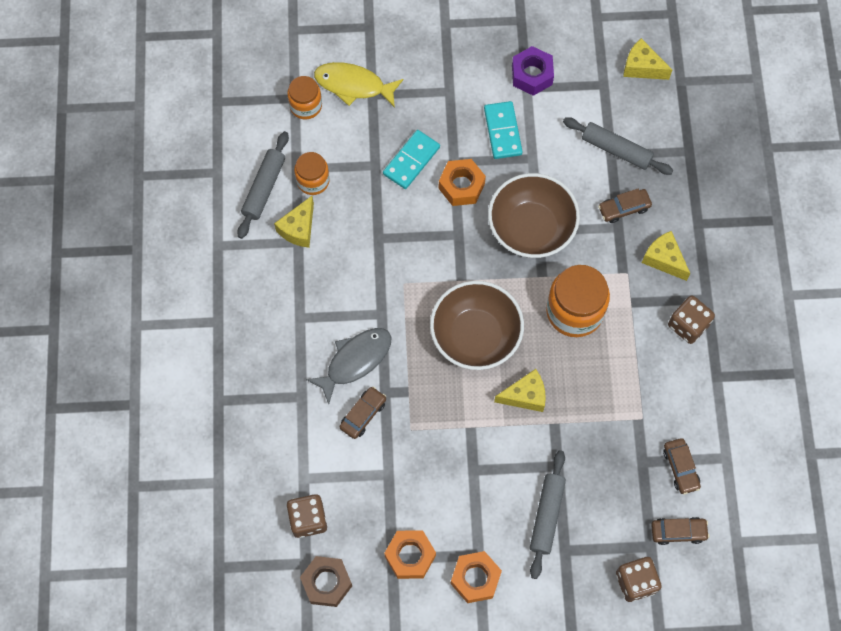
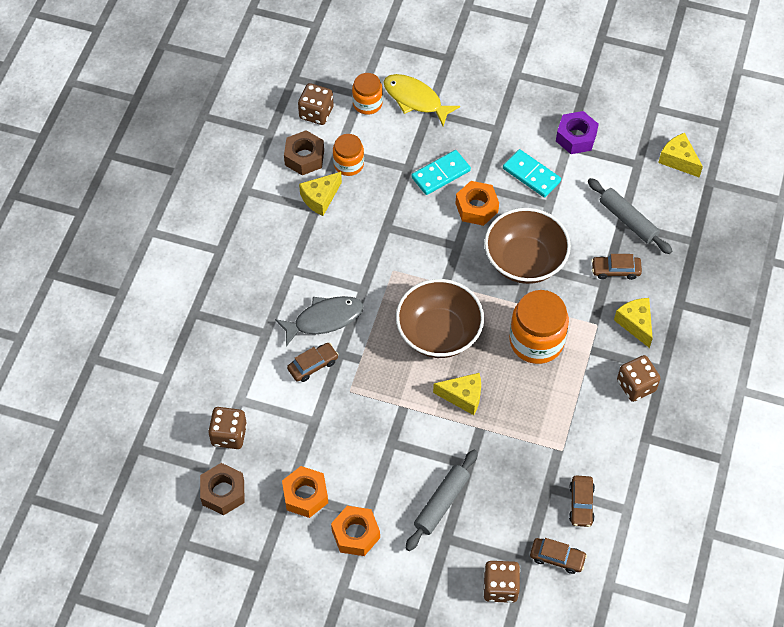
camera: 20 degrees right, 10 degrees down
grey rolling pin [237,131,289,239] -> brown nut [284,130,324,175]
turquoise domino [484,101,523,159] -> turquoise domino turned 60 degrees counterclockwise [503,149,561,197]
none -> brown dice [298,83,334,125]

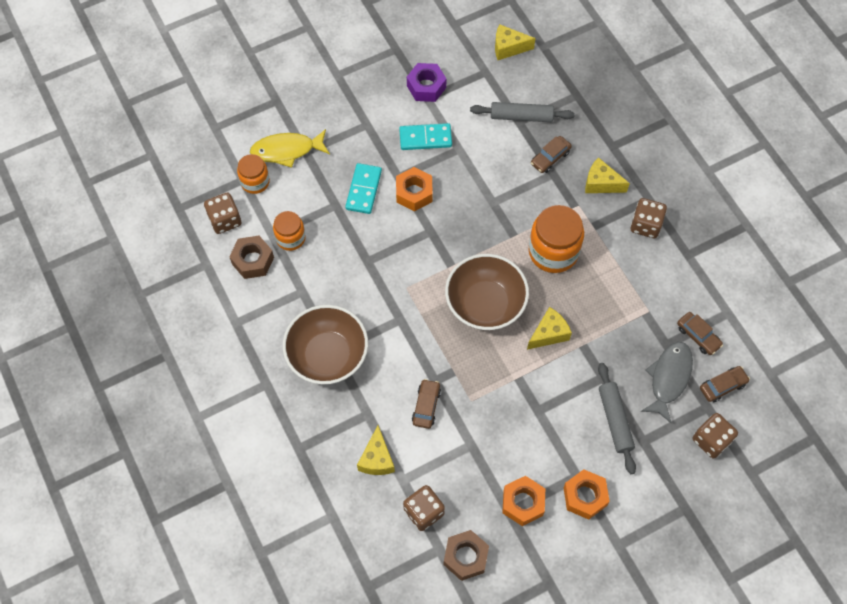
camera: 45 degrees left, 5 degrees up
grey fish [275,296,364,346] -> grey fish moved to [641,342,693,424]
yellow cheese [299,172,342,216] -> yellow cheese moved to [357,426,395,475]
brown bowl [484,208,571,284] -> brown bowl moved to [283,305,368,384]

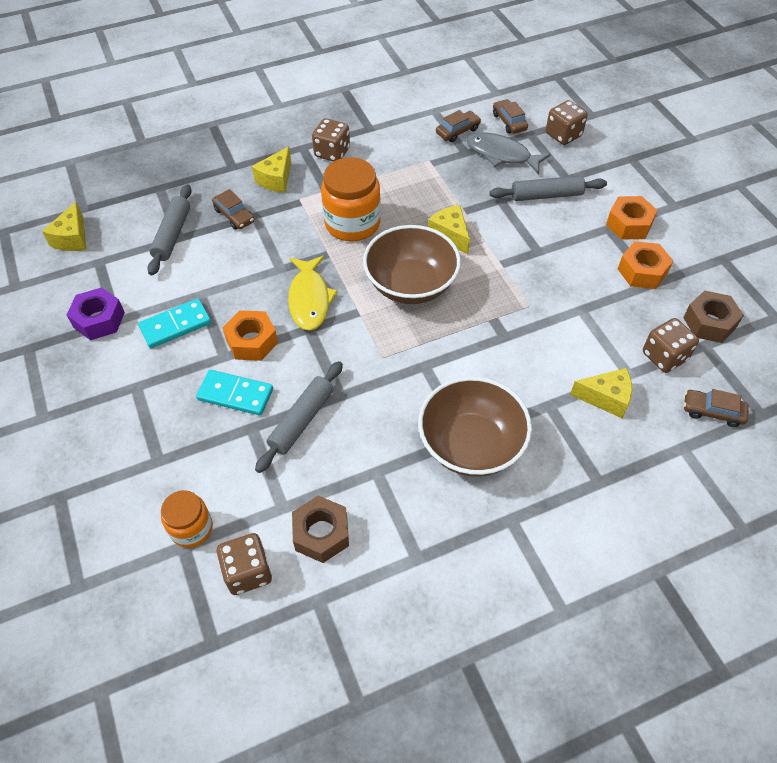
camera: 85 degrees left, 10 degrees down
yellow fish [250,129,330,168] -> yellow fish moved to [288,256,338,331]
orange jar [273,211,306,251] -> none
turquoise domino [399,123,452,150] -> turquoise domino turned 60 degrees clockwise [138,299,211,348]
brown car [412,379,441,429] -> brown car moved to [684,389,749,427]
none -> grey rolling pin [255,361,343,473]

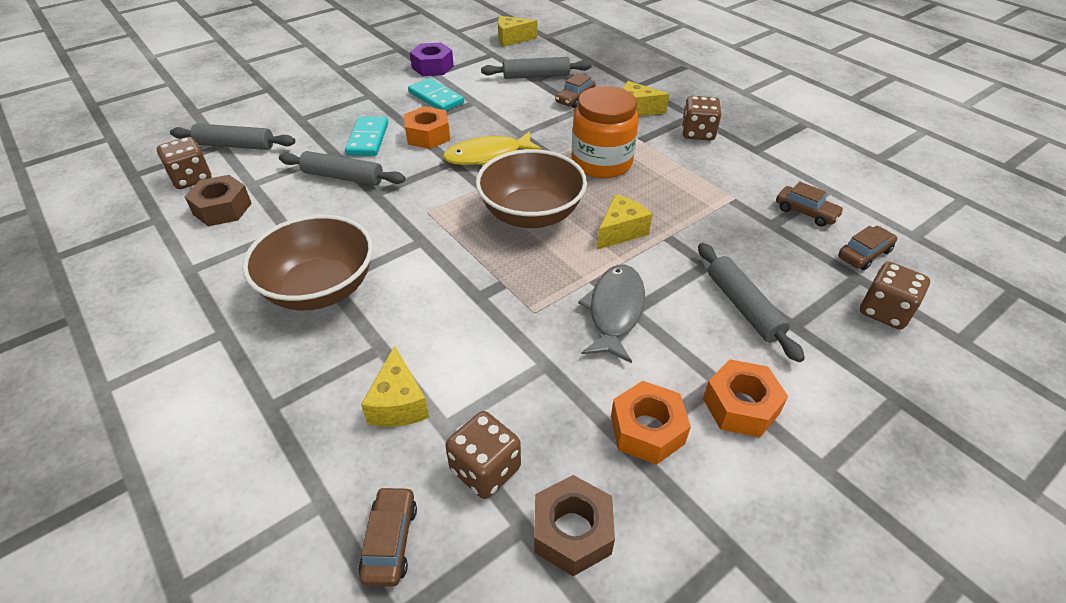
camera: 75 degrees right, 10 degrees down
orange jar [161,490,213,548] -> grey rolling pin [170,124,295,150]
grey fish [466,132,551,174] -> grey fish moved to [578,264,645,363]

